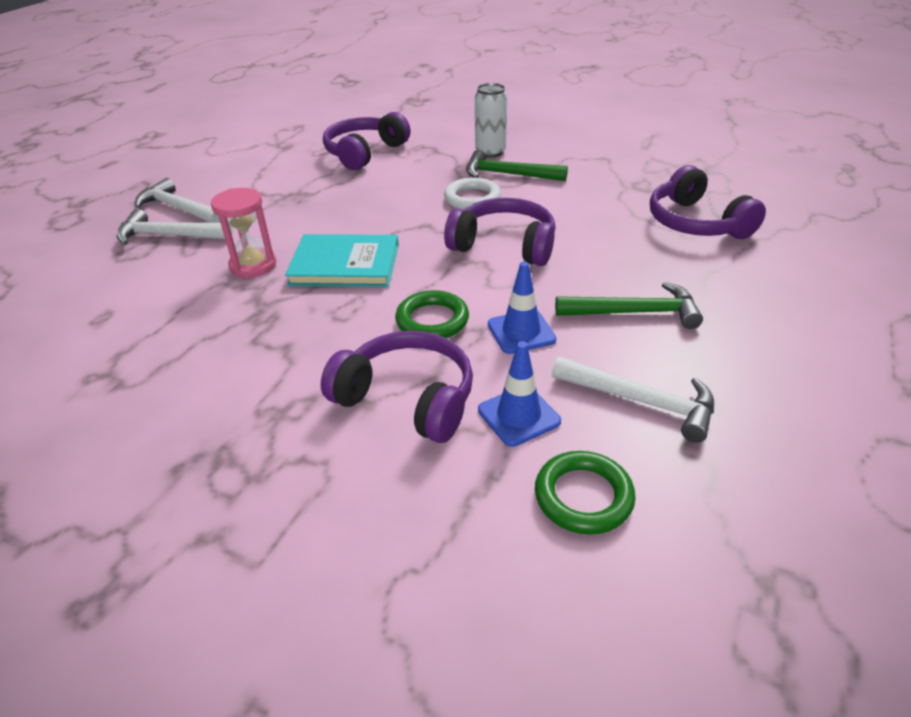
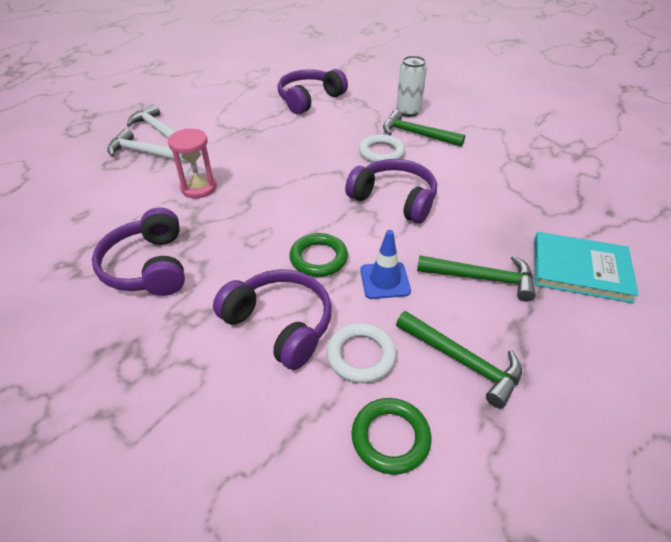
camera: 10 degrees right, 5 degrees up
turquoise book [285,234,399,287] -> turquoise book moved to [534,232,639,303]
blue traffic cone [478,341,561,447] -> white ring [326,323,396,383]
white hammer [552,356,714,442] -> green hammer [396,311,522,408]
purple headphones [650,165,766,239] -> purple headphones moved to [92,207,185,296]

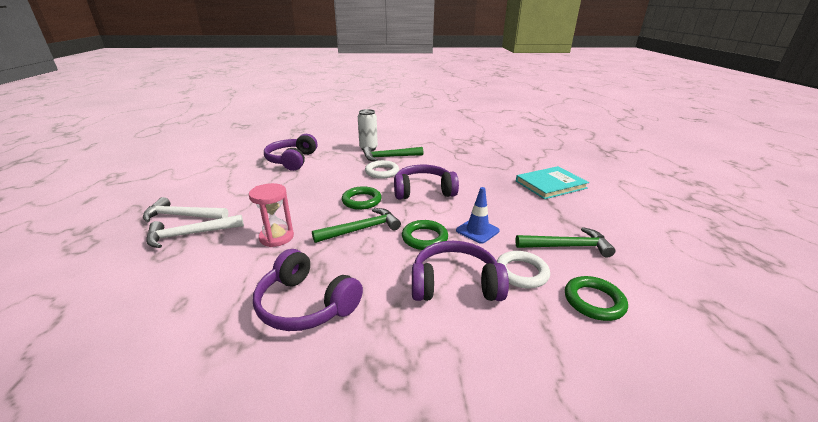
camera: 40 degrees left, 15 degrees down
green hammer [417,255,536,302] -> green hammer moved to [312,208,401,243]
none -> green ring [342,186,382,210]

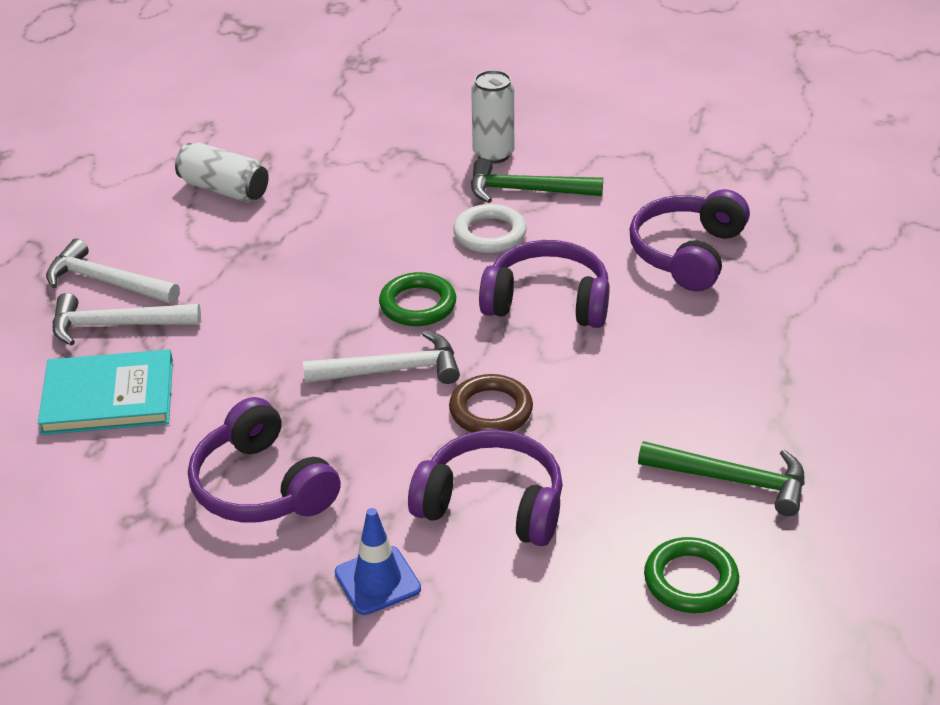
camera: 20 degrees right, 10 degrees up
pink hourglass [249,183,294,247] -> none
purple headphones [264,134,317,171] -> purple headphones moved to [629,189,750,292]
green hammer [312,208,401,243] -> white hammer [303,330,460,384]
green ring [402,220,448,250] -> brown ring [449,374,533,432]
blue traffic cone [456,187,500,244] -> blue traffic cone moved to [335,508,421,615]
white ring [497,251,550,289] -> none
turquoise book [516,166,589,199] -> turquoise book moved to [38,349,173,435]
none -> white can [175,143,269,202]

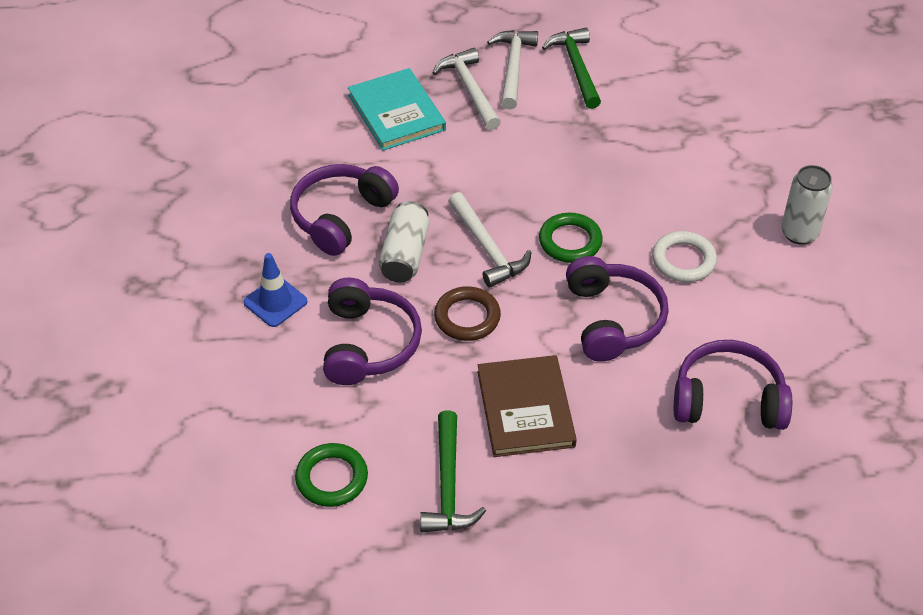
camera: 70 degrees right, 10 degrees up
white can [175,143,269,202] -> white can moved to [378,201,429,282]
green hammer [471,158,603,203] -> green hammer moved to [542,27,601,109]
none -> brown book [478,355,577,457]

